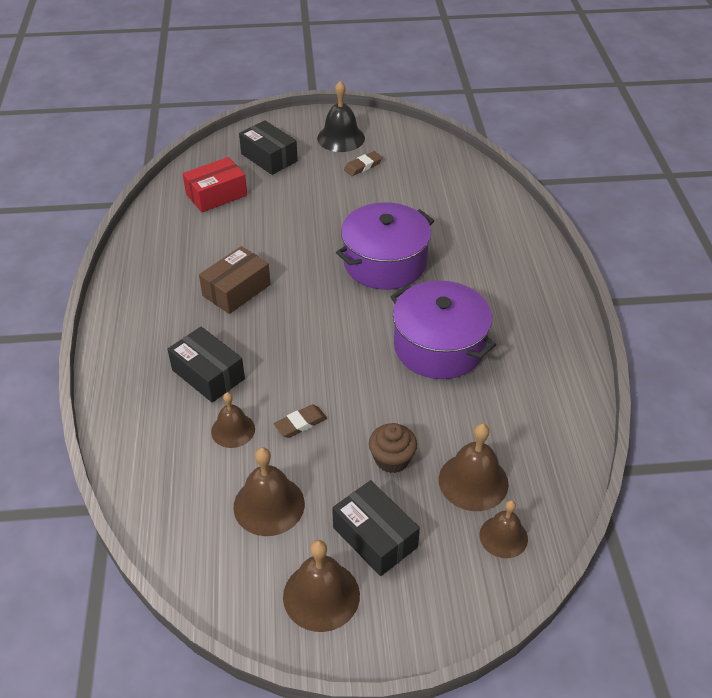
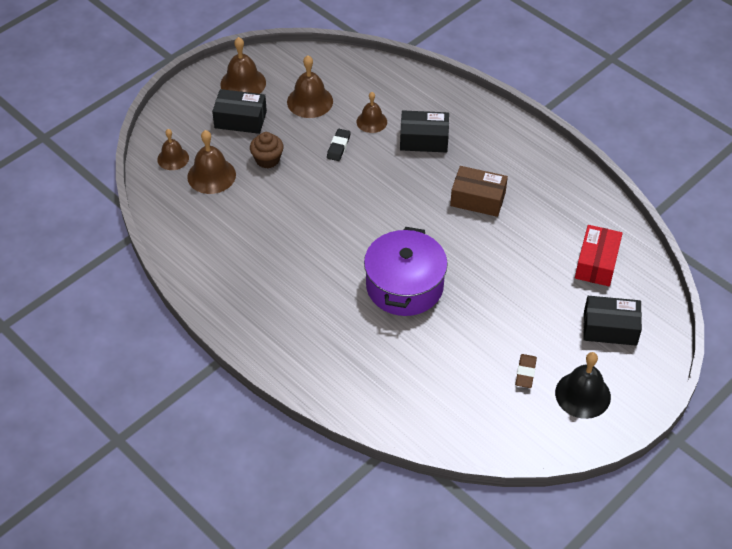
camera: 140 degrees right, 5 degrees up
brown box [199,246,271,314] -> brown box turned 75 degrees counterclockwise [450,166,508,217]
brown eraser [274,404,327,438] -> black eraser [327,129,351,161]
purple pot [390,280,496,379] -> none

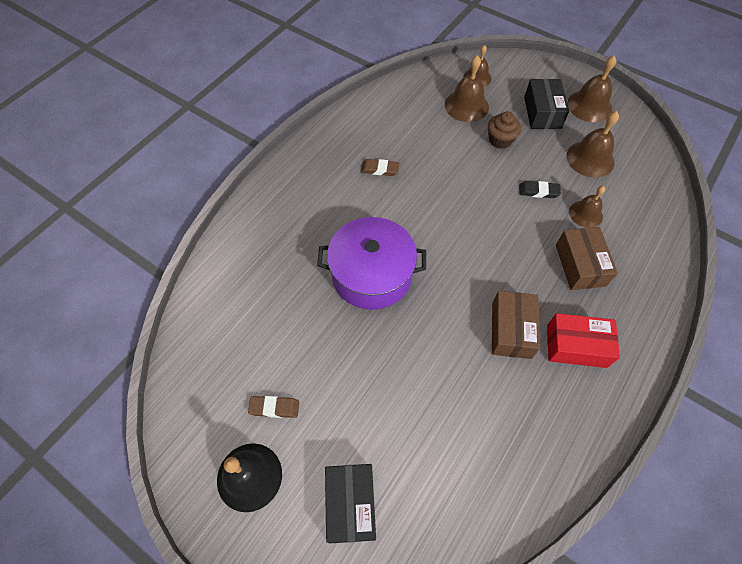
camera: 80 degrees right, 10 degrees up
black box [400,110,449,153] -> brown box [556,227,618,290]
red box [575,225,623,286] -> red box moved to [547,313,620,368]
none -> brown eraser [360,159,399,176]

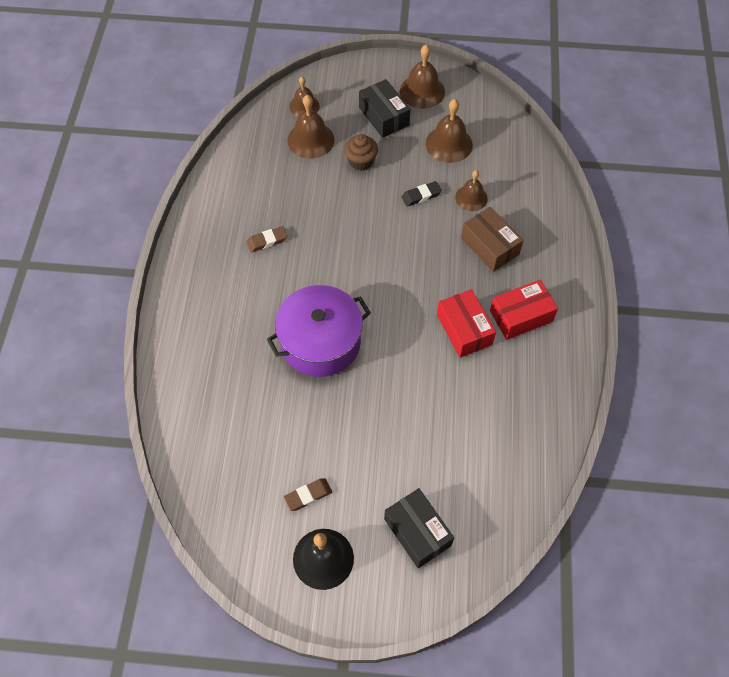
camera: 30 degrees left, 0 degrees up
brown box [492,291,540,359] -> red box [437,289,496,358]

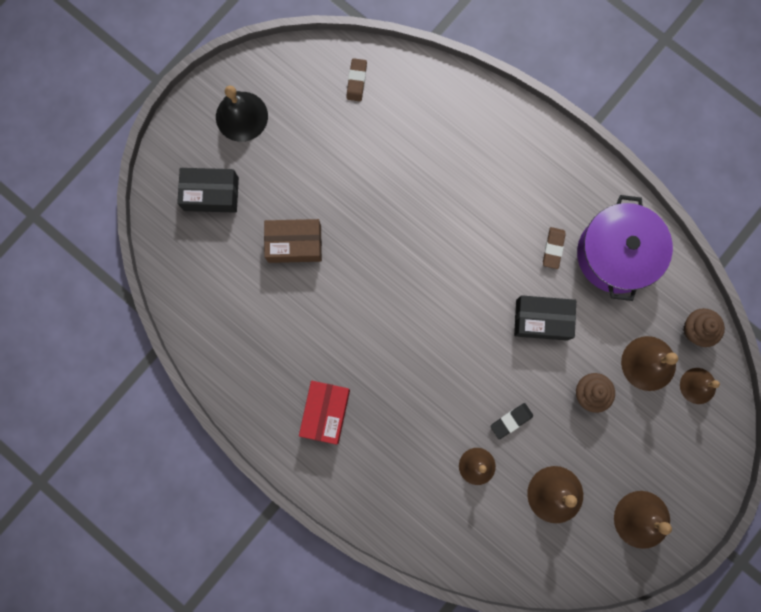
camera: 125 degrees right, 20 degrees up
purple pot [267,285,371,377] -> purple pot moved to [577,195,673,301]
brown eraser [284,478,332,511] -> brown eraser moved to [347,58,367,101]
black box [359,79,411,138] -> black box moved to [514,295,576,341]
black eraser [402,181,442,207] -> black eraser turned 45 degrees clockwise [490,403,533,439]
red box [437,289,496,358] -> none
brown box [461,207,523,272] -> brown box moved to [264,219,322,263]
none -> brown cupcake [683,308,725,347]

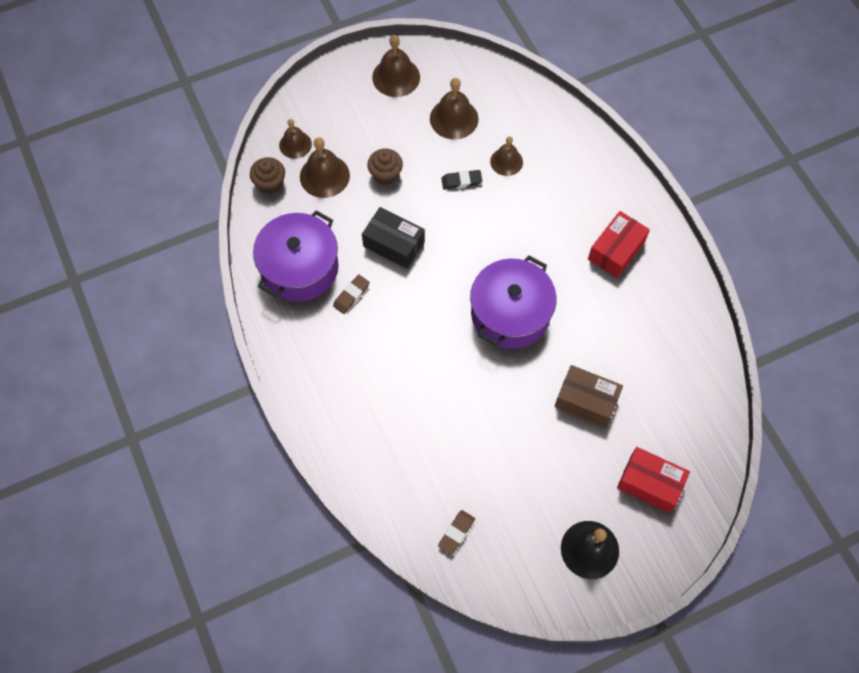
camera: 155 degrees left, 15 degrees down
black box [177,168,239,213] -> red box [617,447,690,513]
none -> purple pot [470,256,557,349]

